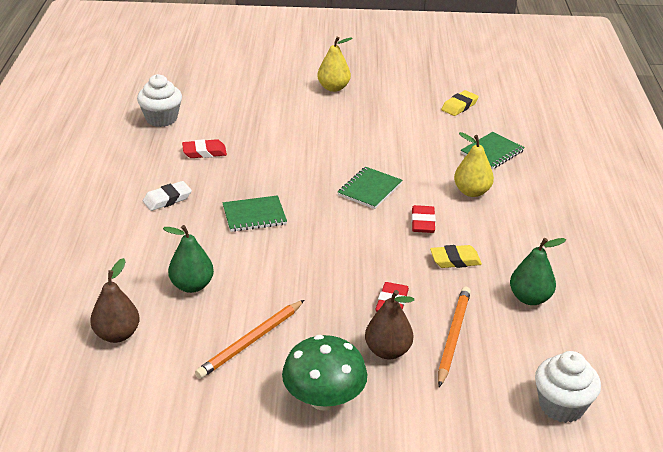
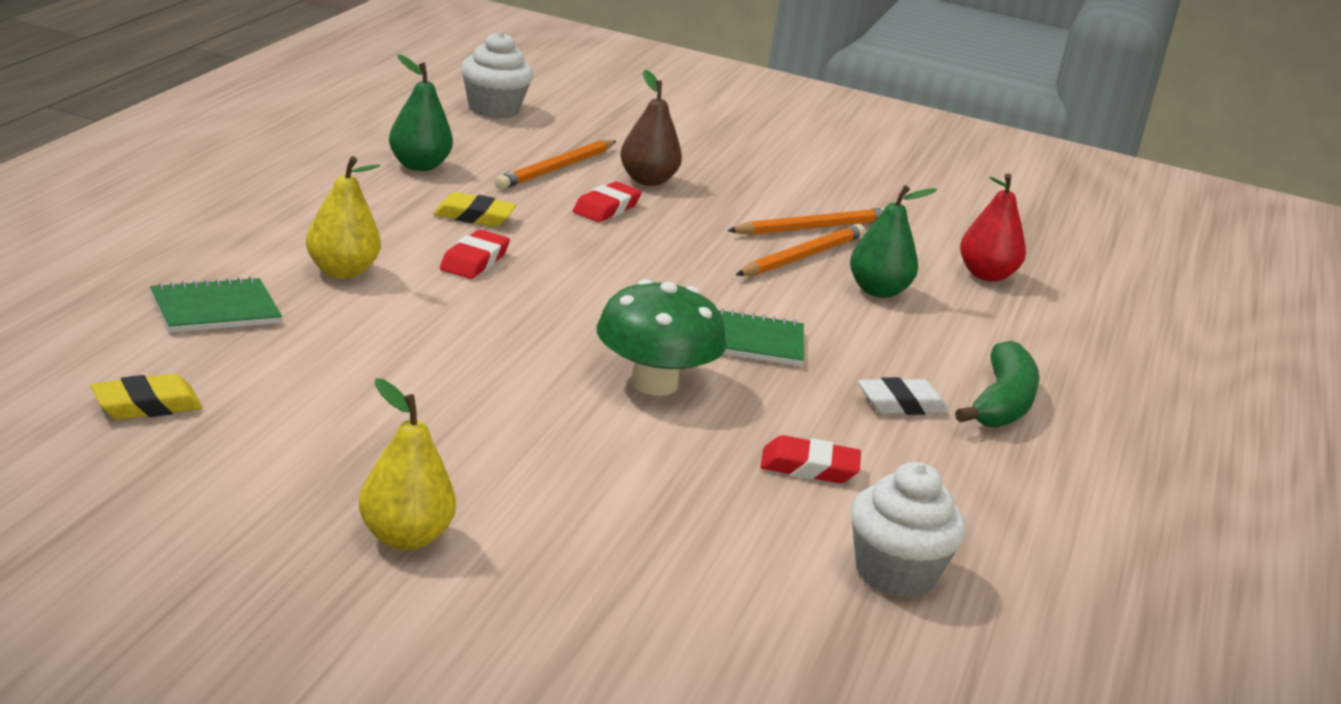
camera: 165 degrees left, 10 degrees down
brown pear [90,258,140,343] -> red pear [960,173,1026,282]
green mushroom [282,335,367,411] -> green mushroom moved to [597,279,726,396]
green notebook [338,167,402,209] -> none
none -> orange pencil [736,224,865,276]
none -> green banana [955,341,1040,428]

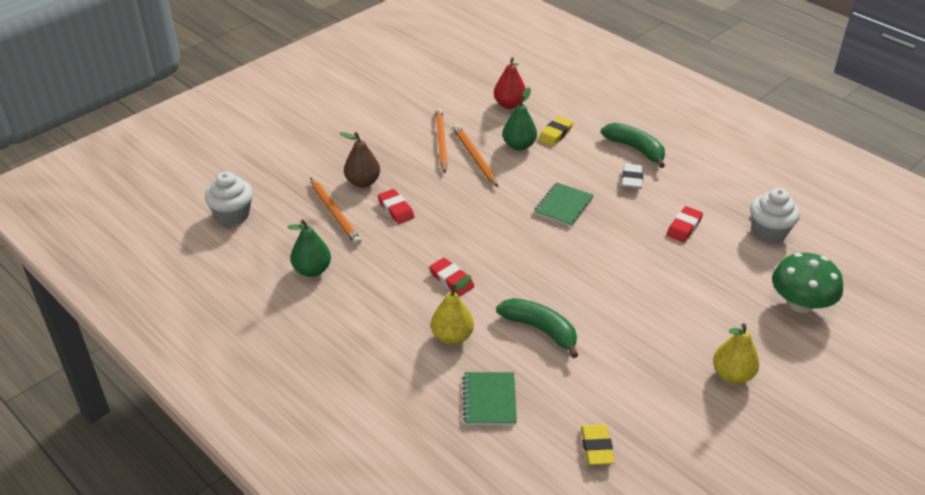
camera: 60 degrees left, 15 degrees up
yellow eraser [433,192,517,227] -> yellow eraser moved to [538,116,573,146]
green mushroom [597,279,726,396] -> green mushroom moved to [772,253,843,313]
none -> green banana [496,298,578,358]

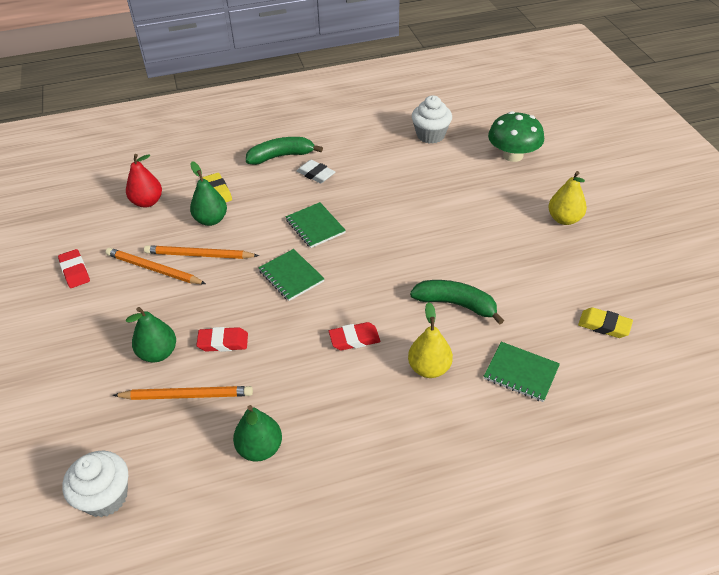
camera: 60 degrees left, 5 degrees up
brown pear [339,132,380,188] -> green pear [126,307,176,362]
green banana [496,298,578,358] -> green banana turned 45 degrees clockwise [410,280,504,325]
red eraser [666,206,703,242] -> red eraser moved to [58,249,90,288]
none -> green notebook [258,249,325,301]

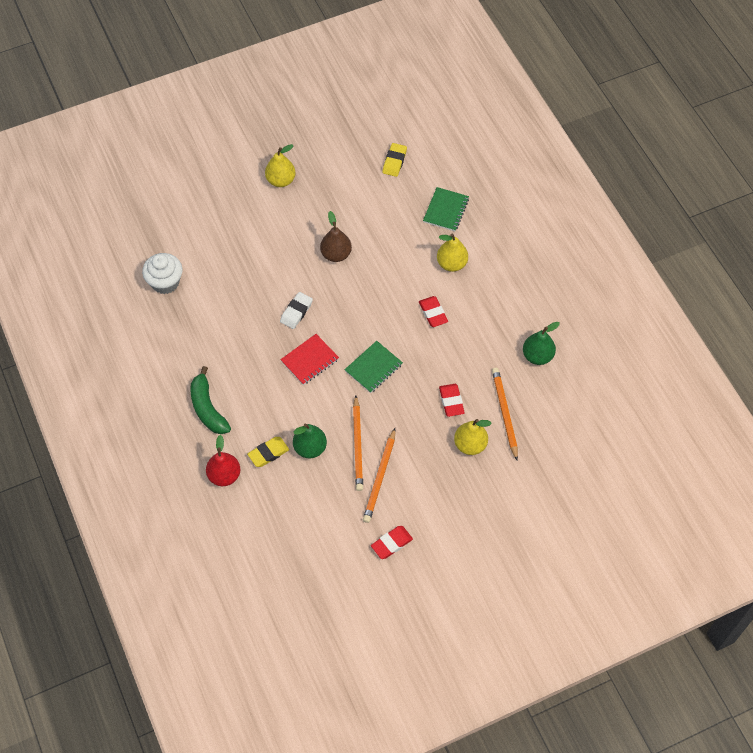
camera: 100 degrees left, 15 degrees up
white cupcake [62,451,128,517] -> none
red pear [126,154,162,207] -> red pear moved to [206,435,241,486]
green pear [126,307,176,362] -> yellow pear [454,419,492,455]
green notebook [286,202,346,248] -> red notebook [280,334,339,385]
white eraser [297,160,335,183] -> white eraser moved to [280,292,313,329]
green banana [410,280,504,325] -> none
green mushroom [488,111,544,162] -> none
none -> brown pear [320,211,352,262]

